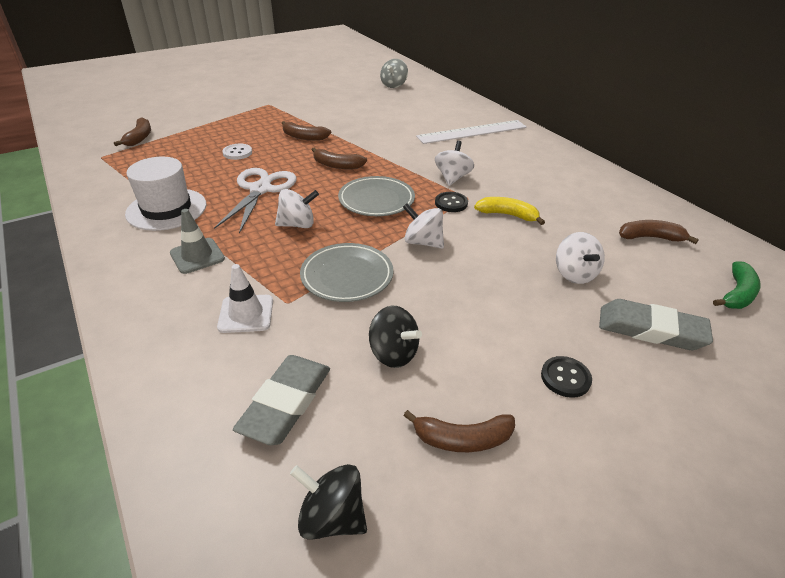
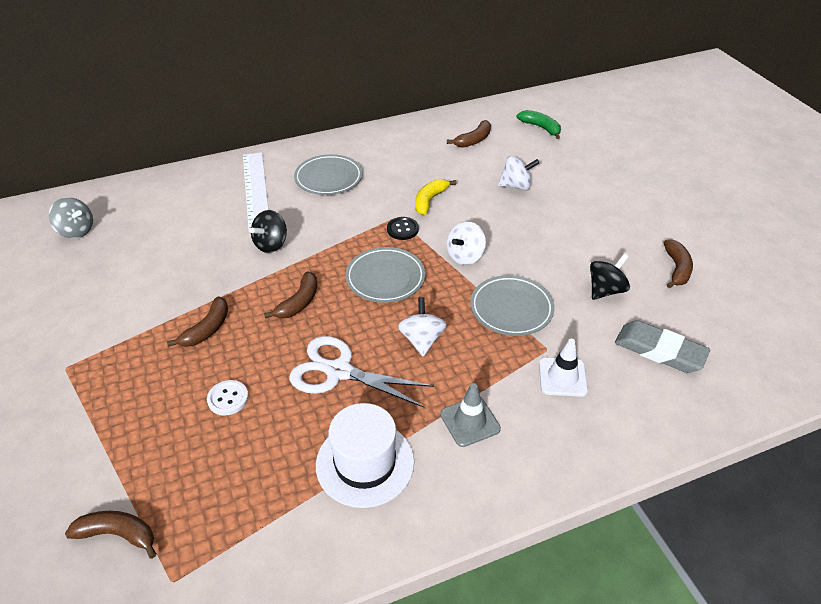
camera: 80 degrees left, 5 degrees up
black spinning top [290,464,367,540] -> black spinning top moved to [250,210,287,253]
white spinning top [435,141,474,186] -> none
black button [541,356,592,398] -> none
grey eraser [599,299,713,350] -> none
brown banana [619,220,699,244] -> brown banana turned 150 degrees counterclockwise [447,120,491,148]
none -> grey plate [294,154,363,195]

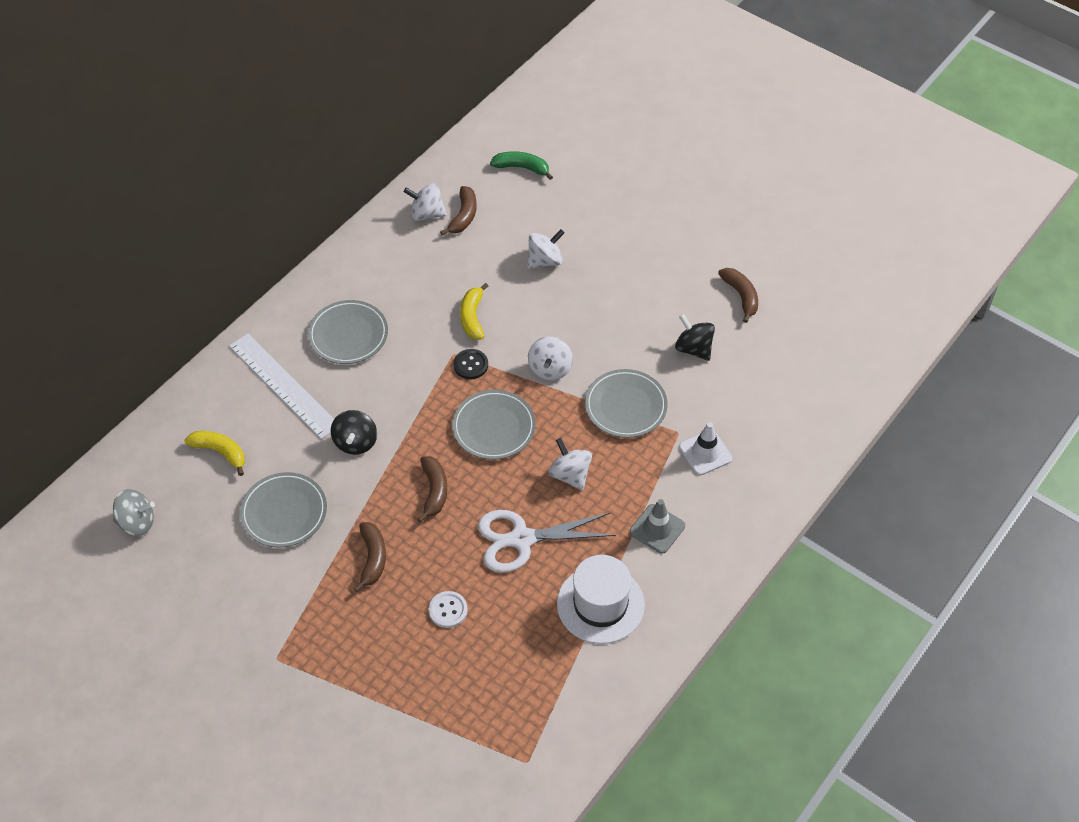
camera: 30 degrees left, 10 degrees up
brown banana [65,511,157,559] -> none
black spinning top [590,254,630,300] -> black spinning top turned 60 degrees counterclockwise [675,314,715,361]
grey eraser [615,320,710,373] -> none
none -> yellow banana [184,431,245,476]
none -> grey plate [240,472,327,548]
none -> white spinning top [404,184,447,221]

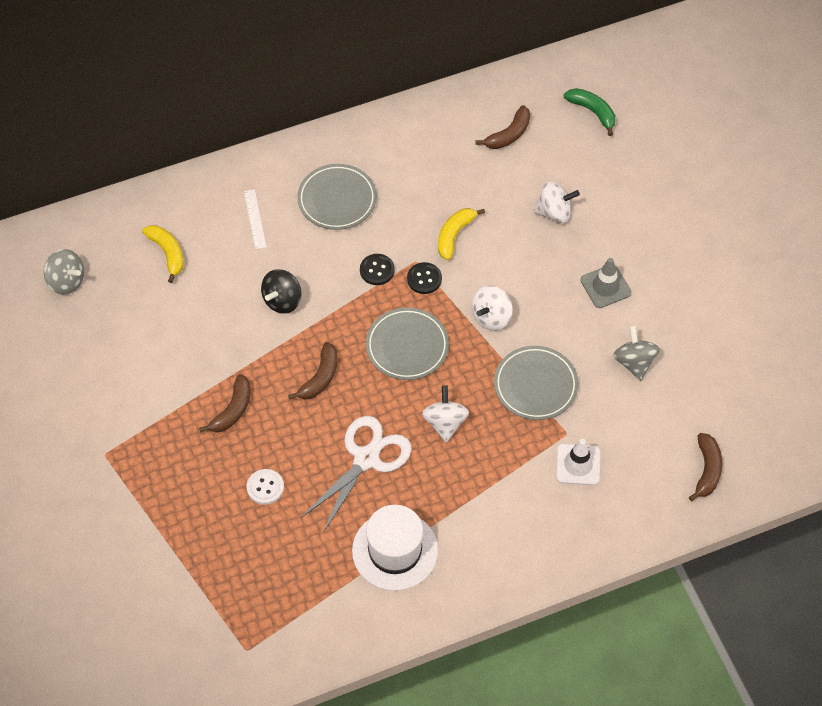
camera: 30 degrees right, 5 degrees up
white ruler [229,334,334,439] -> white ruler [244,189,266,249], size x0.48
grey plate [240,472,327,548] -> none
white spinning top [404,184,447,221] -> none
white scissors [478,510,616,573] -> white scissors turned 105 degrees clockwise [301,416,412,533]
grey traffic cone [630,499,685,553] -> grey traffic cone moved to [580,258,631,308]
black spinning top [675,314,715,361] -> grey spinning top [613,325,660,381]
brown banana [718,268,758,323] -> brown banana moved to [689,433,722,501]
none -> black button [360,254,395,285]

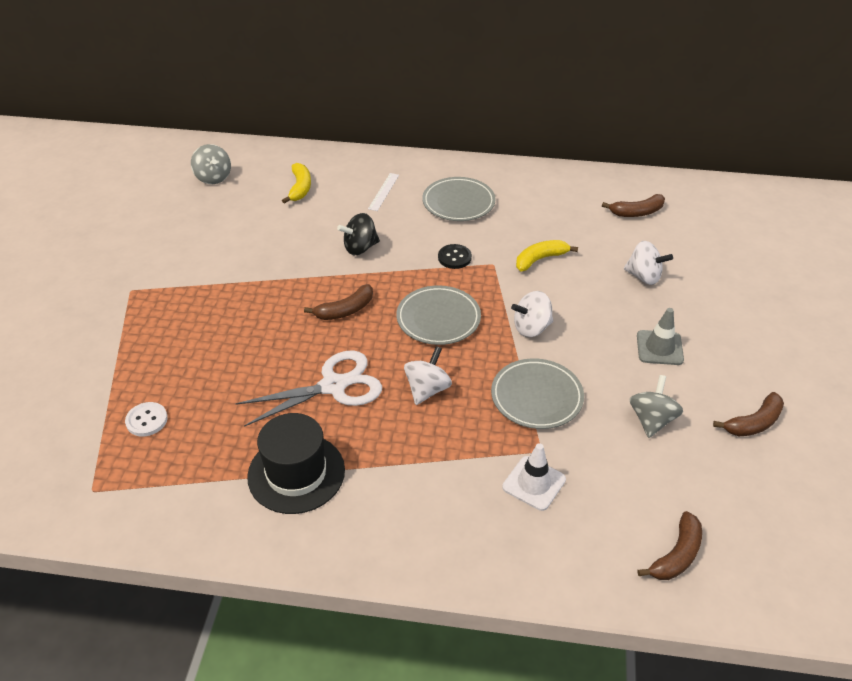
camera: 30 degrees right, 15 degrees down
brown banana [199,374,251,433] -> brown banana moved to [713,392,784,436]
white button [247,469,284,505] -> white button moved to [125,402,168,436]
white hat [352,505,438,591] -> black hat [247,413,345,514]
black button [407,262,442,294] -> none
green banana [564,88,615,136] -> none

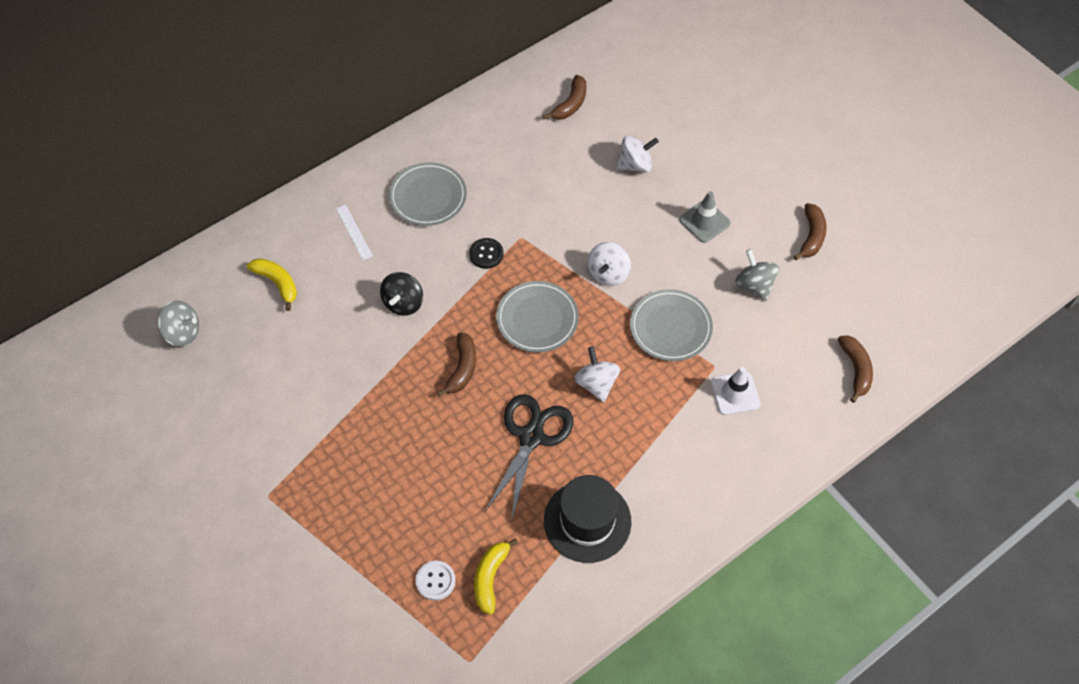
camera: 45 degrees left, 15 degrees up
white scissors [235,350,382,427] -> black scissors [485,394,573,522]
yellow banana [516,240,578,271] -> yellow banana moved to [474,538,518,615]

